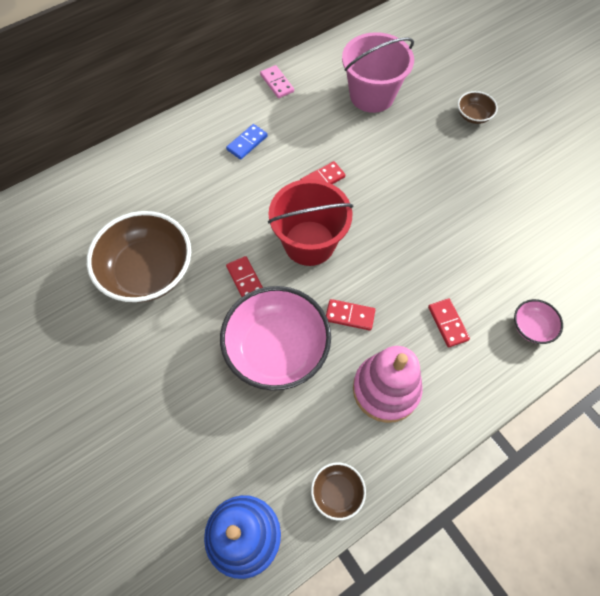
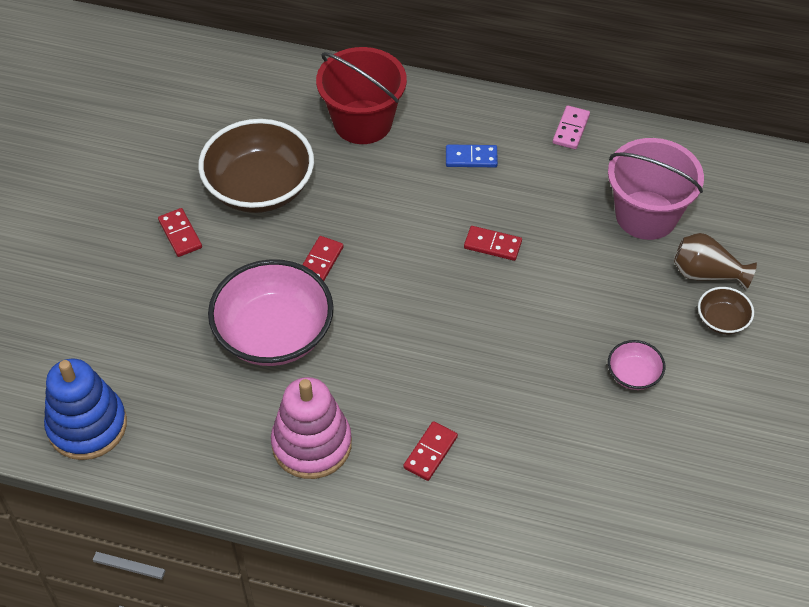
camera: 50 degrees right, 10 degrees down
red bucket [268,179,353,266] -> red bucket moved to [316,47,407,144]
brown bowl [311,463,366,521] -> none
red domino [326,299,375,331] -> red domino moved to [158,208,202,257]
pink bowl [514,299,563,344] -> pink bowl moved to [608,340,665,390]
none -> brown vase [674,233,757,290]

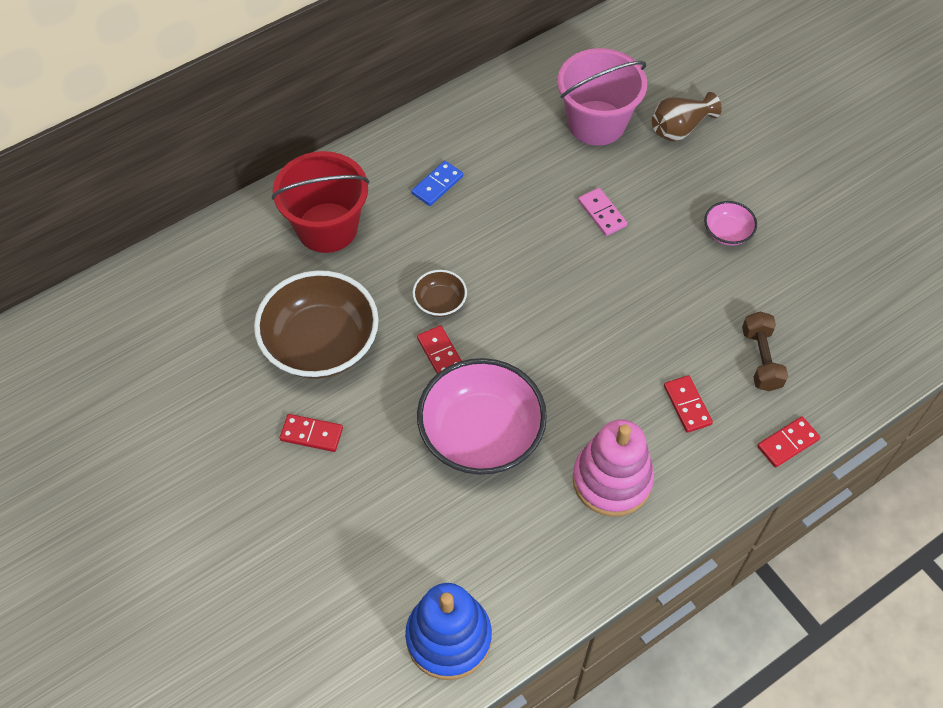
camera: 50 degrees left, 5 degrees up
red domino [464,226,522,261] -> red domino moved to [757,416,820,468]
pink domino [553,105,590,149] -> pink domino moved to [578,188,627,236]
brown bowl [698,287,754,334] -> brown bowl moved to [413,270,467,317]
none -> brown dumbbell [742,312,788,391]

